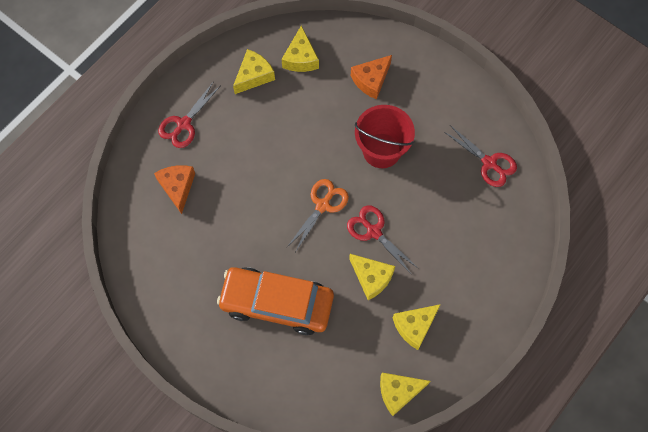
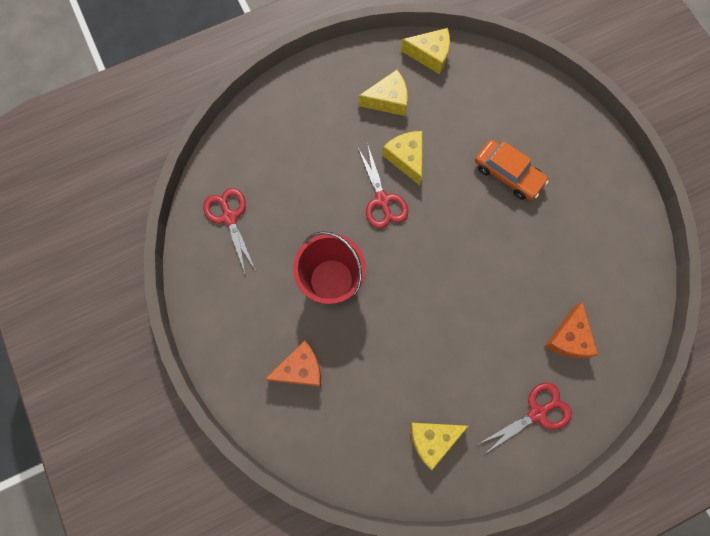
camera: 155 degrees left, 5 degrees up
orange car [217,267,334,335] -> orange car [475,140,549,200], size x0.62
yellow cheese [282,26,319,72] -> none
orange scissors [287,179,349,252] -> none

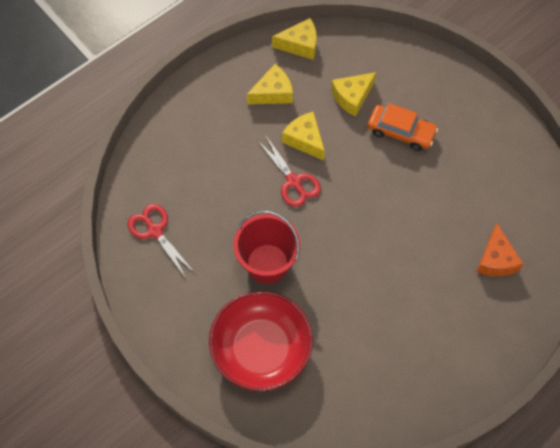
camera: 15 degrees left, 10 degrees down
orange cheese [264,341,321,387] -> red bowl [209,291,313,391]
yellow cheese [410,423,468,470] -> yellow cheese moved to [331,72,376,117]
red scissors [478,383,572,454] -> none

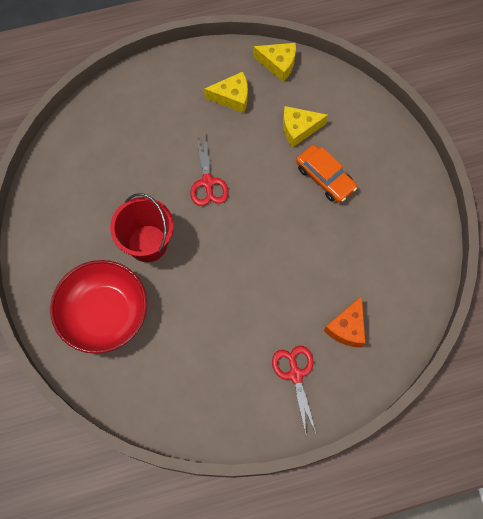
camera: 25 degrees right, 5 degrees up
red scissors [127,204,194,278] -> red scissors moved to [272,346,316,434]
yellow cheese [282,112,325,160] -> none

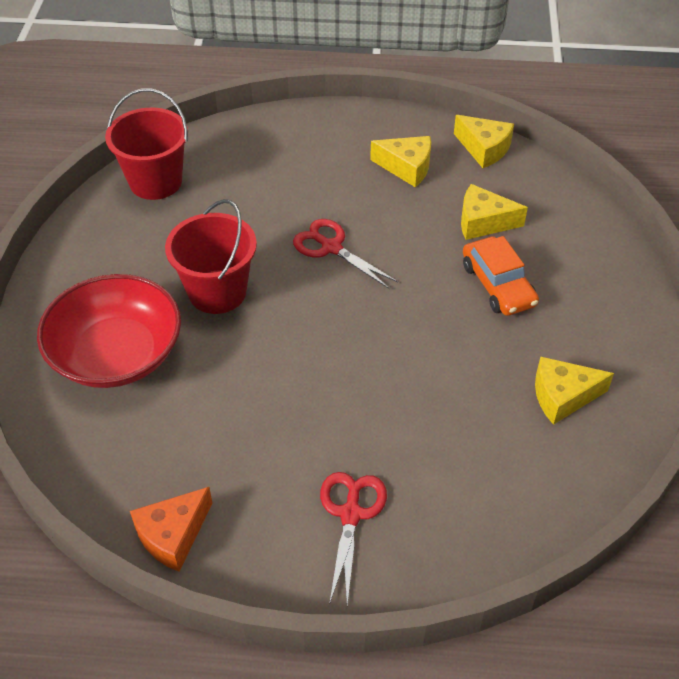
camera: 20 degrees right, 20 degrees down
red scissors [190,134,229,206] -> red scissors turned 120 degrees clockwise [293,219,398,289]
orange cheese [324,296,365,348] -> orange cheese moved to [130,487,212,572]
none -> red bucket [105,89,188,200]
none -> yellow cheese [535,356,614,425]

